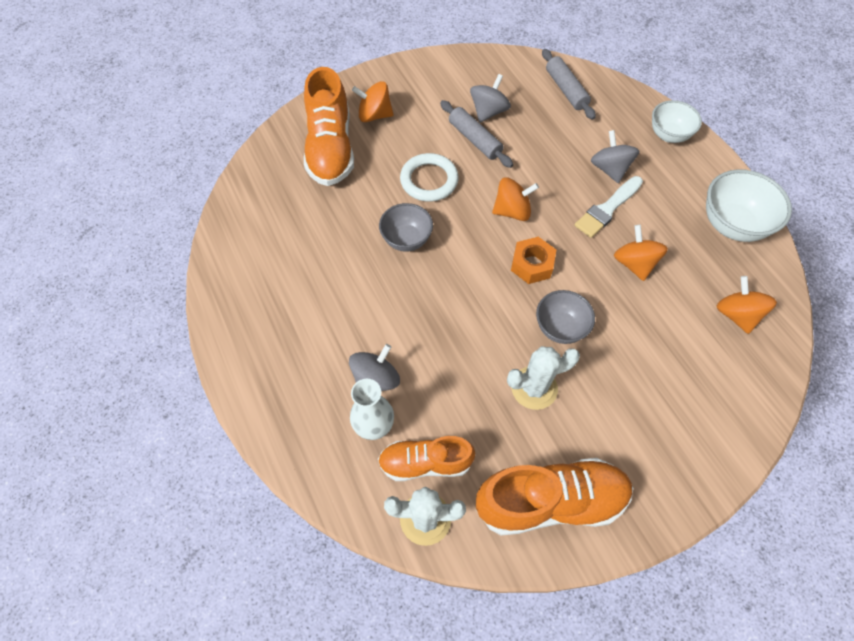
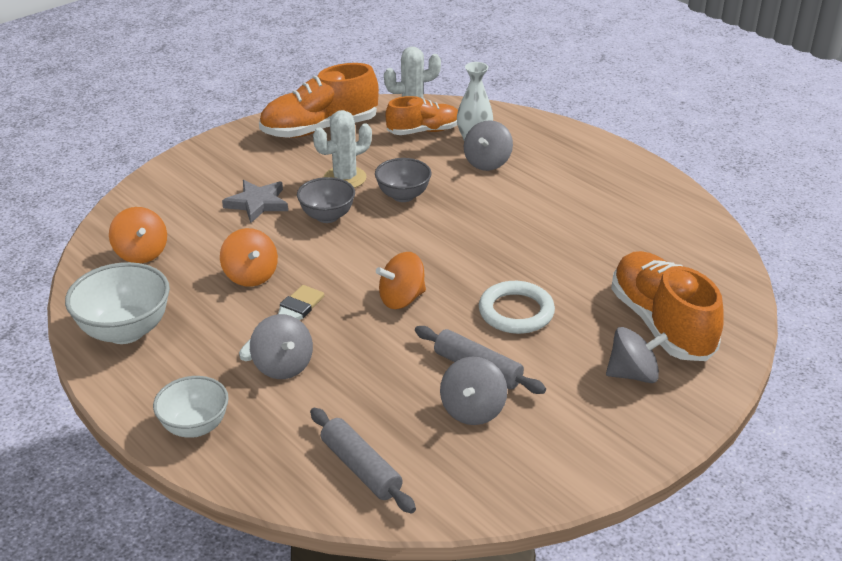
camera: 165 degrees right, 25 degrees down
orange spinning top [352,81,394,122] -> grey spinning top [606,327,668,383]
grey bowl [379,203,433,252] -> grey bowl moved to [375,158,432,202]
orange nut [511,237,556,284] -> none
none -> grey star [222,180,288,223]

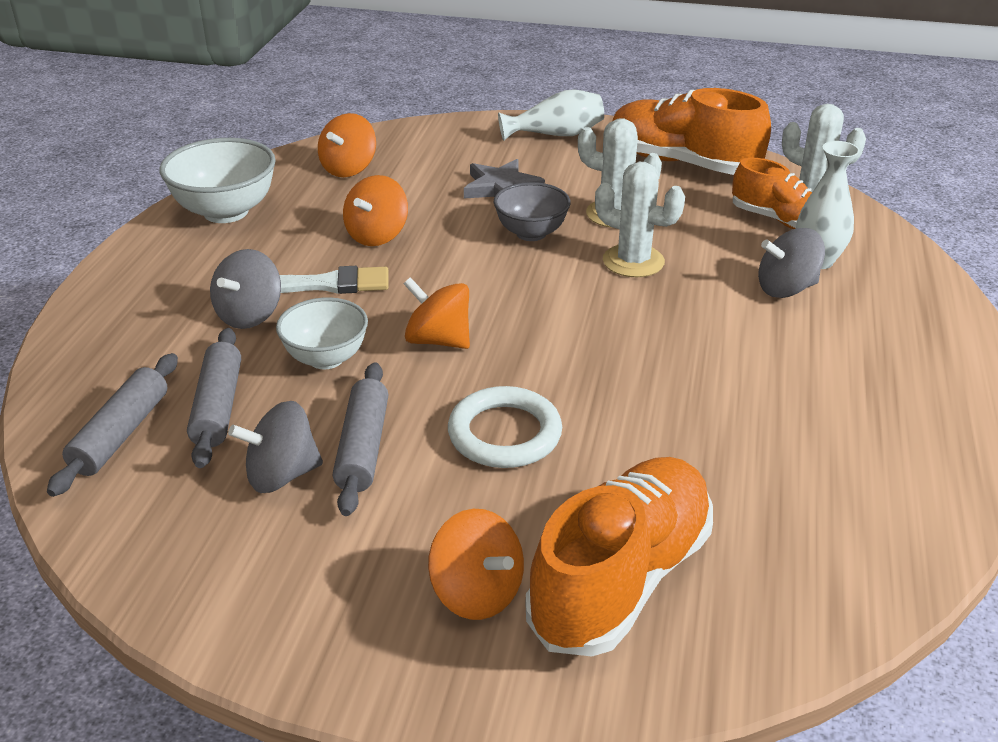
camera: 55 degrees right, 0 degrees up
white bowl [153,376,229,438] -> white bowl moved to [276,297,368,369]
grey bowl [375,158,432,202] -> white cactus [595,162,685,277]
grey spinning top [606,327,668,383] -> orange spinning top [428,509,524,620]
none -> grey rolling pin [187,328,241,468]
none -> white vase [498,89,604,141]

